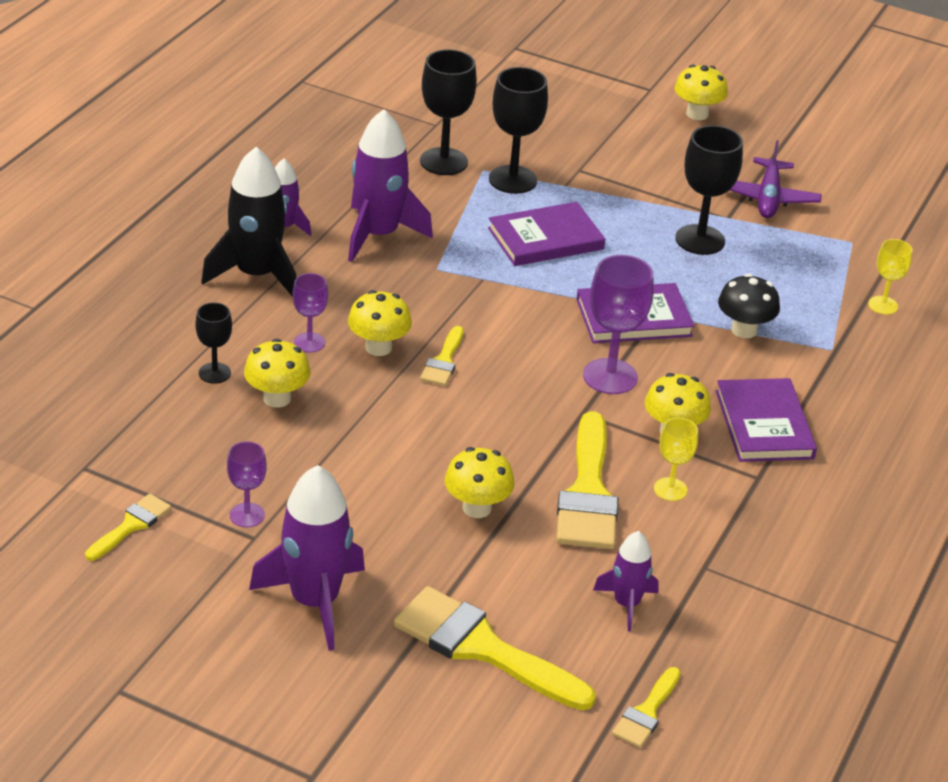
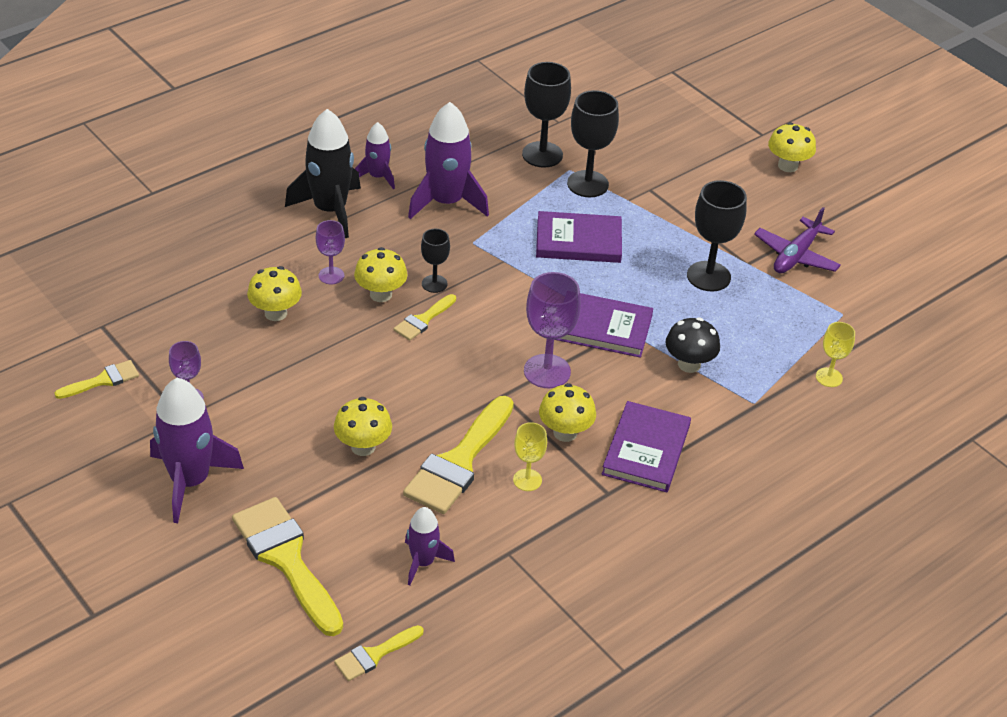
camera: 25 degrees right, 5 degrees up
black goblet [196,303,232,384] -> black goblet moved to [421,229,450,293]

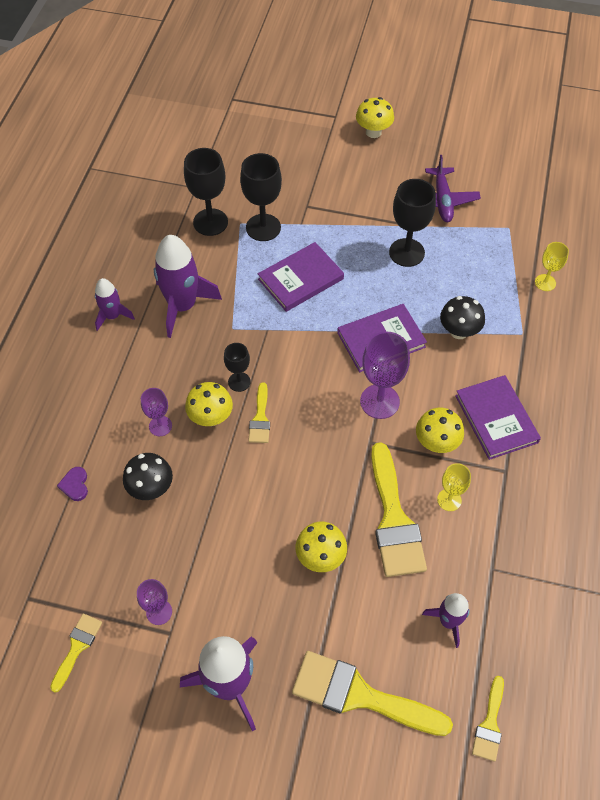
camera: 35 degrees left, 15 degrees up
yellow mushroom [247,266,302,321] -> black mushroom [123,453,173,500]
black rocket [285,109,361,238] -> none
none -> purple heart [57,467,88,501]

